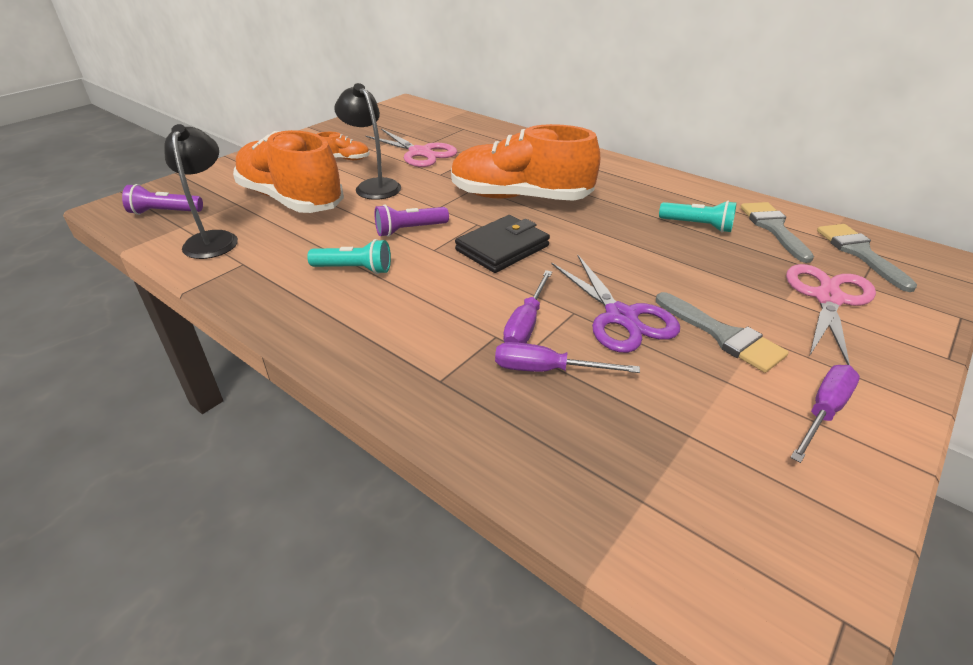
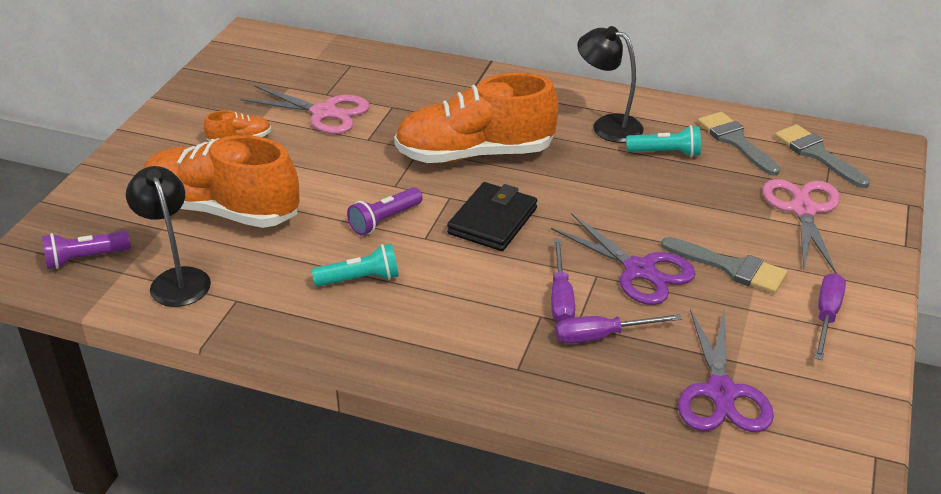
camera: 20 degrees left, 0 degrees up
black lamp [334,83,401,200] -> black lamp moved to [577,26,644,143]
none -> purple scissors [678,309,774,432]

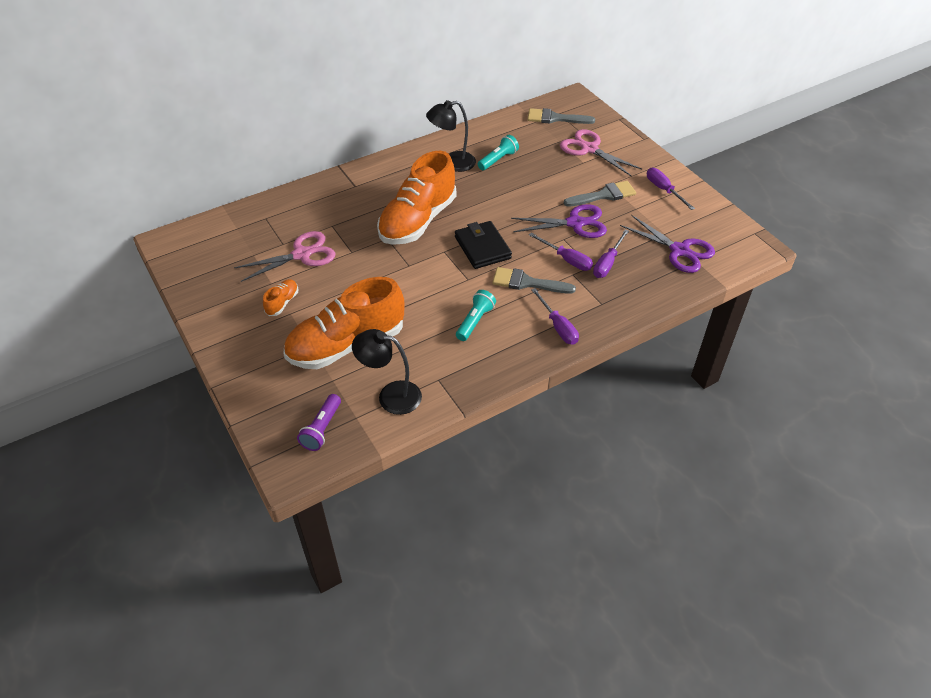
camera: 50 degrees left, 10 degrees up
purple flashlight [347,187,423,235] -> none
grey brush [697,112,780,176] -> grey brush moved to [492,267,576,294]
none -> purple screwdriver [531,288,579,345]

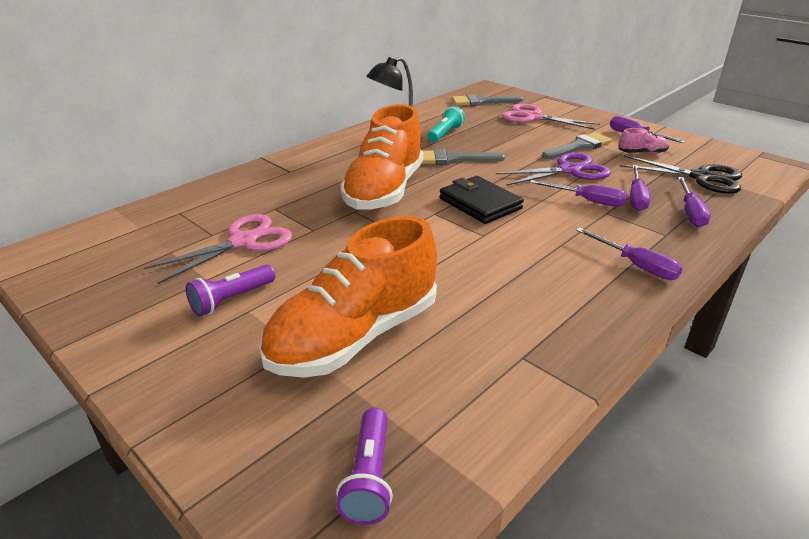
camera: 15 degrees left, 15 degrees down
orange shoe [263,279,298,316] -> purple flashlight [186,264,275,316]
black lamp [352,329,422,415] -> none
turquoise flashlight [456,290,496,341] -> none
grey brush [492,267,576,294] -> grey brush moved to [421,149,505,165]
purple scissors [620,215,715,273] -> black scissors [619,155,742,194]
none -> pink shoe [619,128,669,154]
none -> purple screwdriver [678,177,711,228]

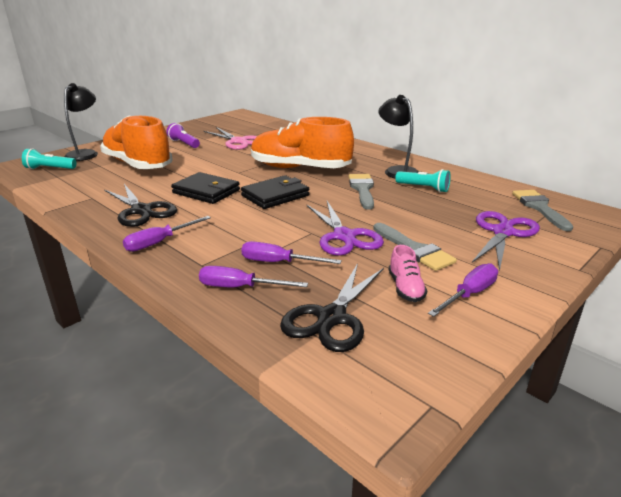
camera: 90 degrees right, 5 degrees down
purple flashlight [336,408,393,525] -> turquoise flashlight [22,148,76,169]
pink scissors [502,104,600,130] -> purple scissors [472,211,540,271]
purple screwdriver [530,180,627,207] -> none
none -> black lamp [64,83,98,161]
none -> black scissors [104,184,177,227]
none -> black wallet [171,172,240,204]

